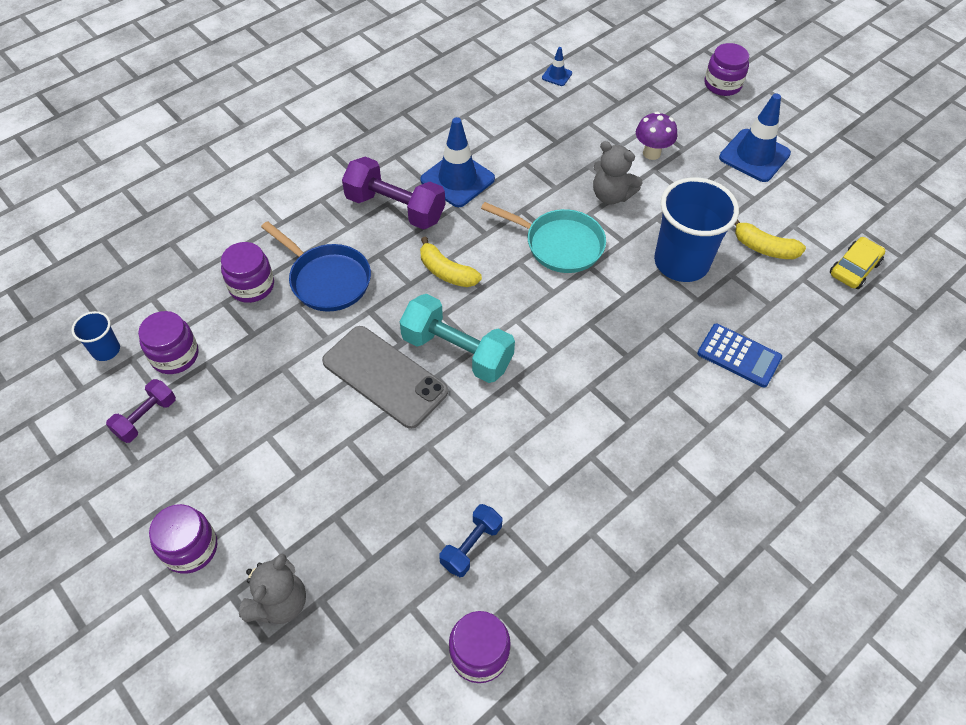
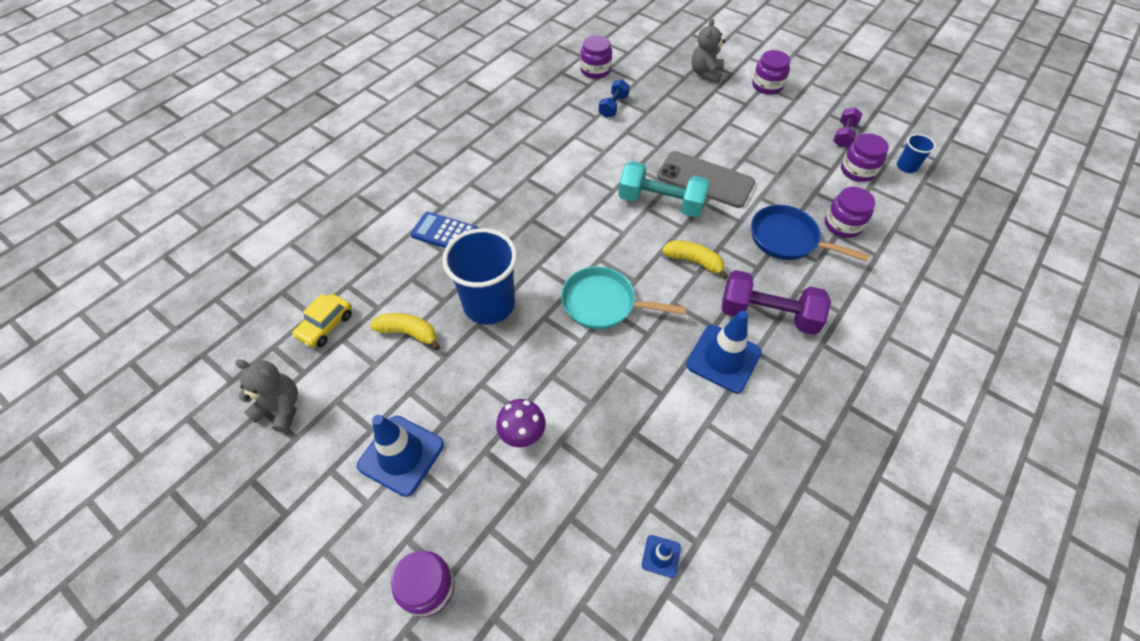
camera: 170 degrees right, 0 degrees up
grey teddy bear [593,141,643,205] -> grey teddy bear moved to [235,359,298,433]

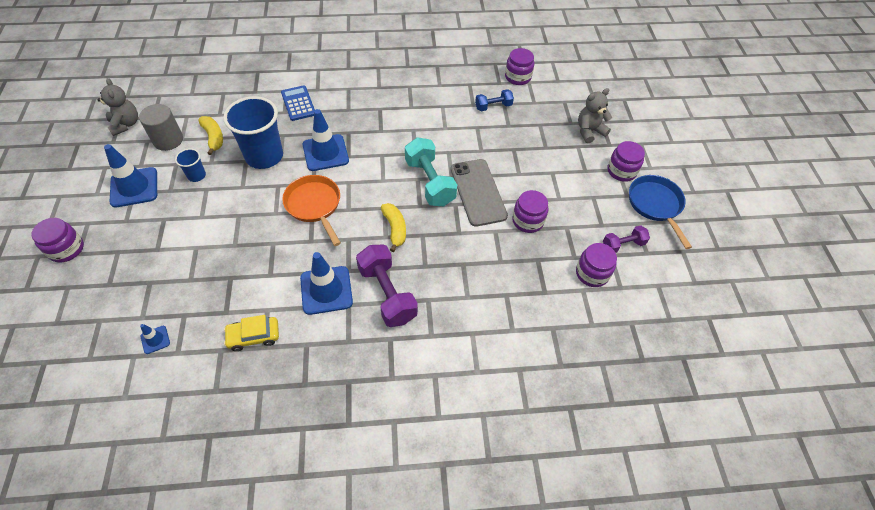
camera: 45 degrees right, 0 degrees up
yellow car [292,294,352,348] -> yellow car moved to [224,315,279,351]
purple mushroom [496,399,546,447] -> none
turquoise pan [561,266,686,329] -> orange pan [282,175,341,246]
blue pan [751,205,870,262] -> blue pan moved to [629,175,692,249]
purple jar [825,187,875,238] -> purple jar moved to [512,190,548,233]
blue cup [897,134,936,173] -> blue cup moved to [175,148,206,182]
none -> grey cylinder [139,104,183,151]
none -> blue traffic cone [302,109,349,171]

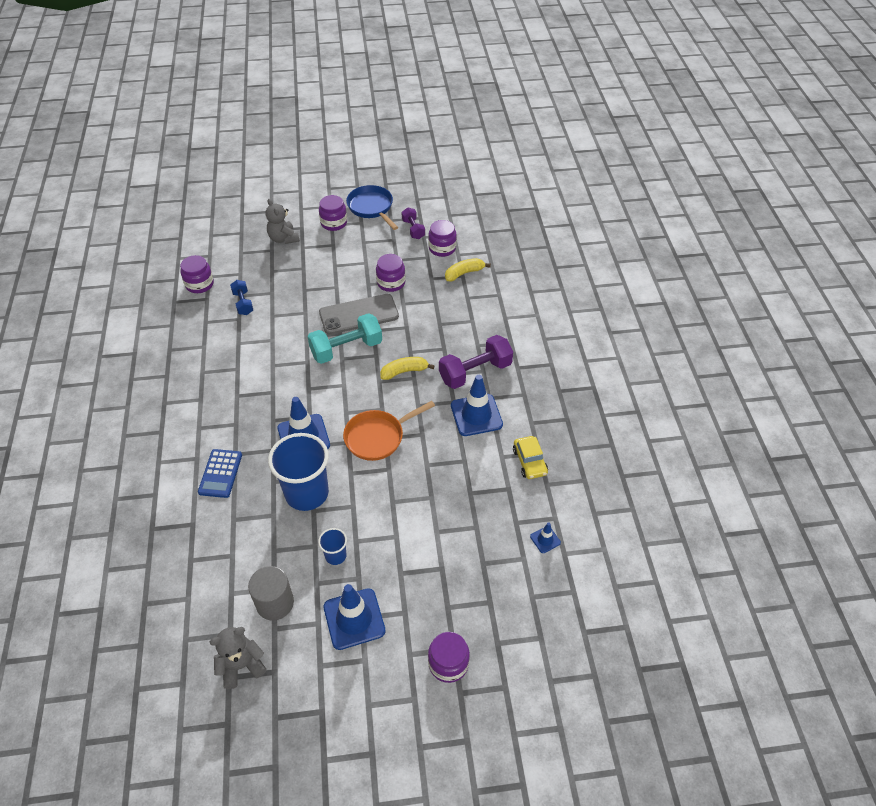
camera: 90 degrees left, 5 degrees down
yellow banana [198,116,223,155] -> yellow banana moved to [445,258,491,281]
blue calculator [281,85,315,121] -> blue calculator turned 60 degrees counterclockwise [198,449,242,498]
blue pan [629,175,692,249] -> blue pan turned 75 degrees clockwise [346,185,398,230]

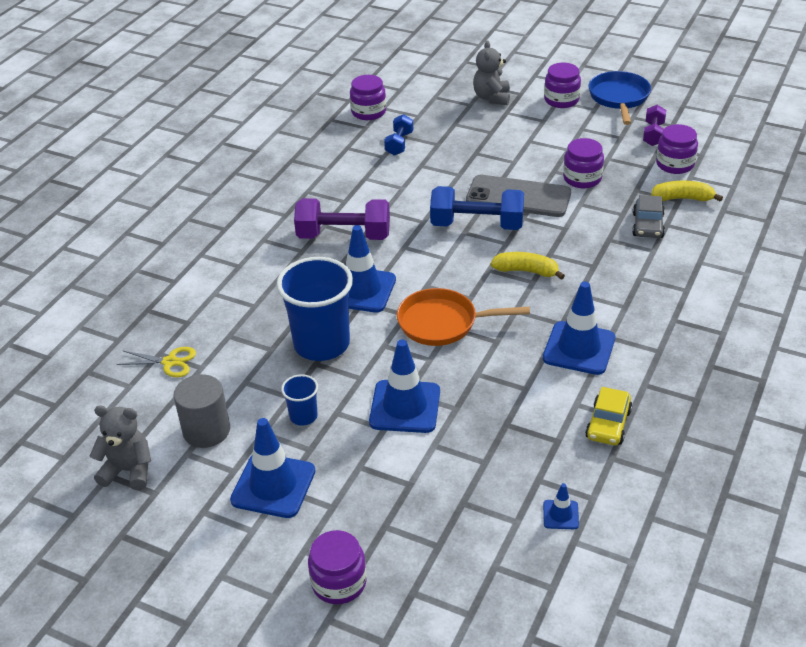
camera: 35 degrees right, 10 degrees down
blue calculator [198,449,242,498] -> none
turquoise dumbbell [307,313,382,364] -> blue dumbbell [430,186,524,230]
purple dumbbell [439,335,513,389] -> purple dumbbell moved to [294,198,390,240]
none -> yellow scissors [117,347,196,377]
none -> blue traffic cone [369,339,440,433]
none -> grey car [632,195,665,238]

